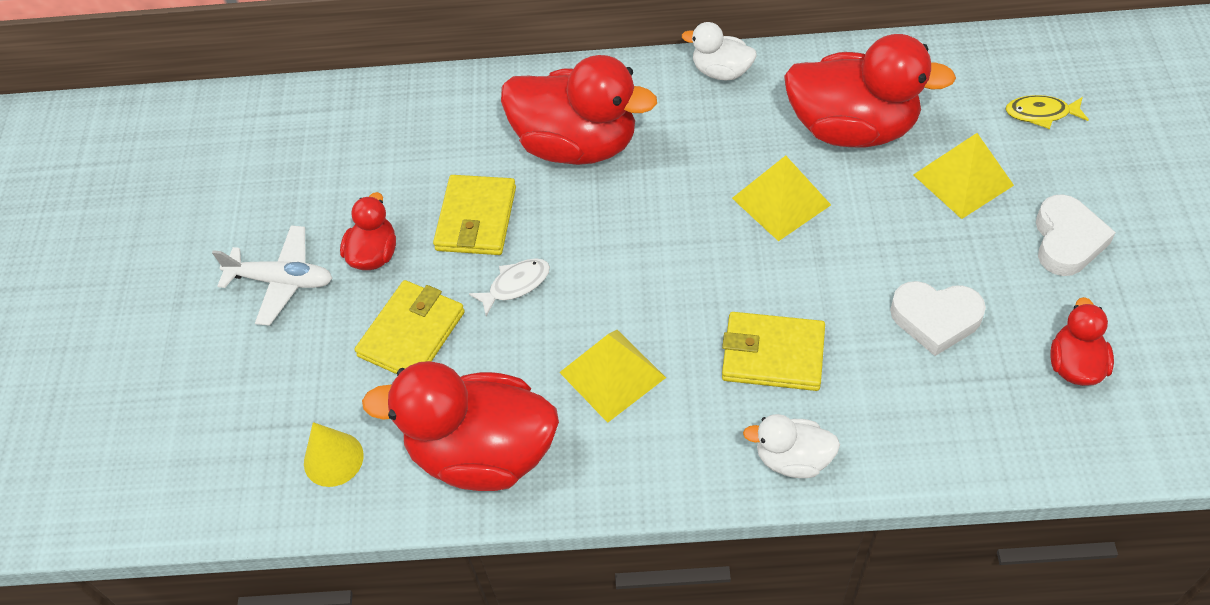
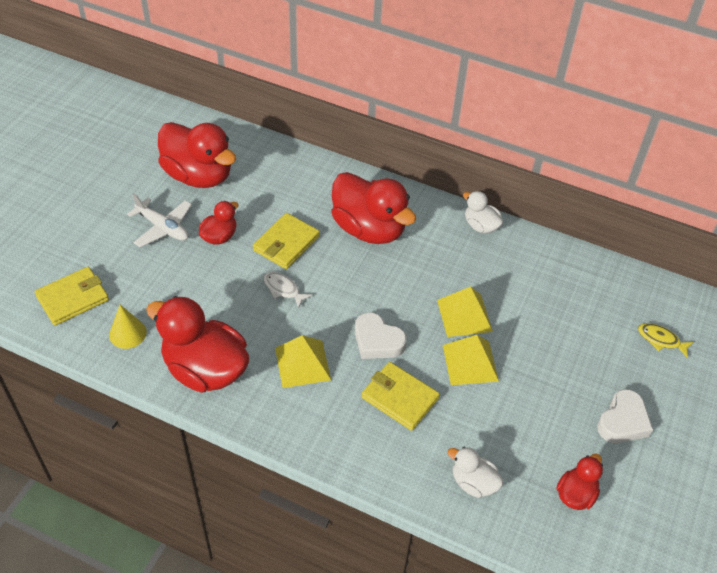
camera: 20 degrees right, 5 degrees down
yellow wallet [355,280,465,374] -> yellow wallet moved to [35,267,109,326]
white fish [469,258,550,316] -> white fish turned 135 degrees counterclockwise [264,272,312,309]
white duck [743,414,840,478] -> white duck moved to [447,447,503,498]
red duck [784,34,956,148] -> red duck moved to [158,122,236,188]
white heart [890,281,986,356] -> white heart moved to [355,312,407,359]
yellow pyramid [913,133,1014,219] -> yellow pyramid moved to [443,335,499,385]

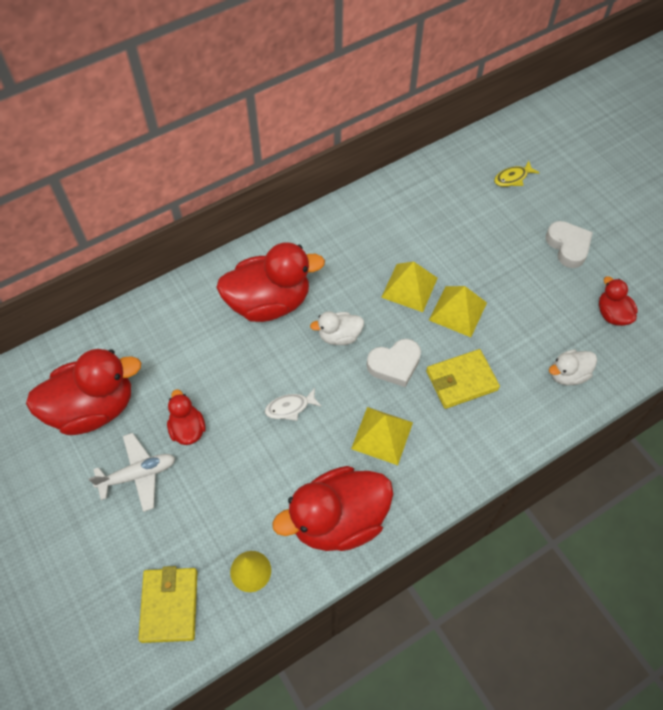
camera: 55 degrees left, 10 degrees up
yellow wallet [253,213,320,269] -> none
white duck [463,191,503,234] -> white duck moved to [310,311,364,345]

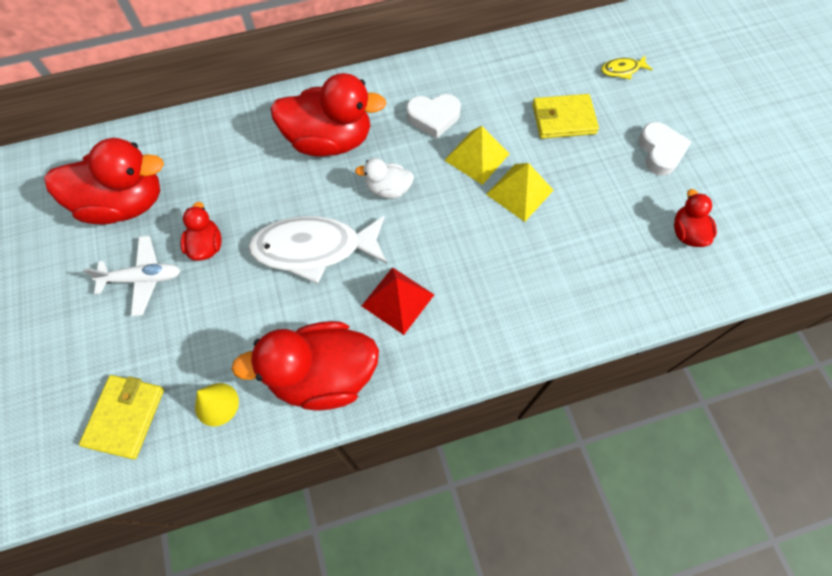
camera: 15 degrees right, 5 degrees up
white fish [265,388,322,421] -> white fish [248,215,387,284], size x2.30
yellow pyramid [351,407,413,465] -> red pyramid [362,267,434,335]
white heart [367,339,421,387] -> white heart moved to [406,94,461,139]
yellow wallet [426,349,500,409] -> yellow wallet moved to [532,94,599,139]
white duck [549,349,597,385] -> none

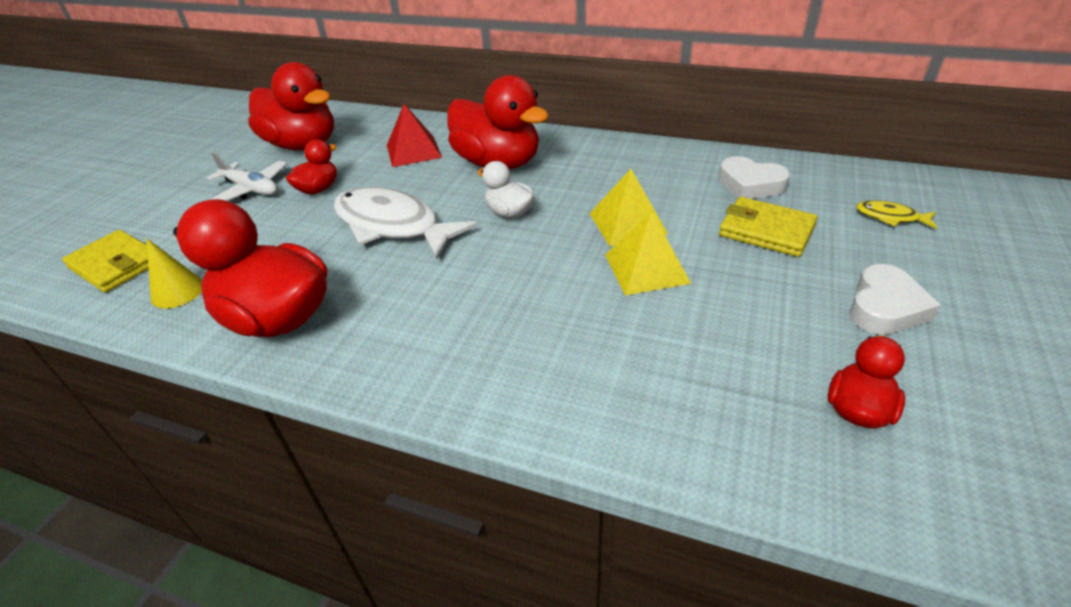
camera: 40 degrees right, 25 degrees down
yellow wallet [79,375,164,459] -> yellow wallet turned 75 degrees clockwise [62,230,148,293]
red pyramid [362,267,434,335] -> red pyramid moved to [387,104,442,167]
white heart [406,94,461,139] -> white heart moved to [718,156,790,199]

